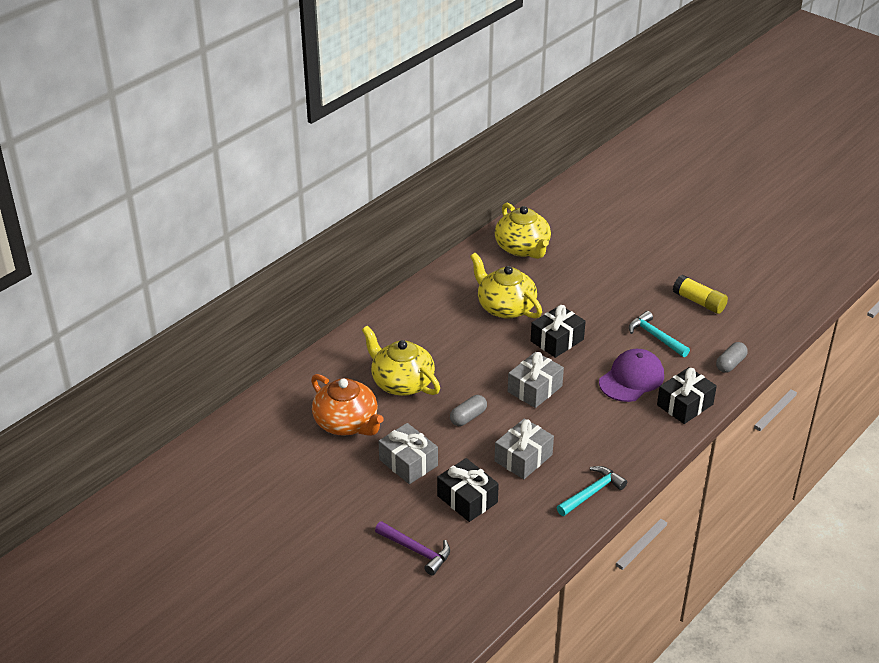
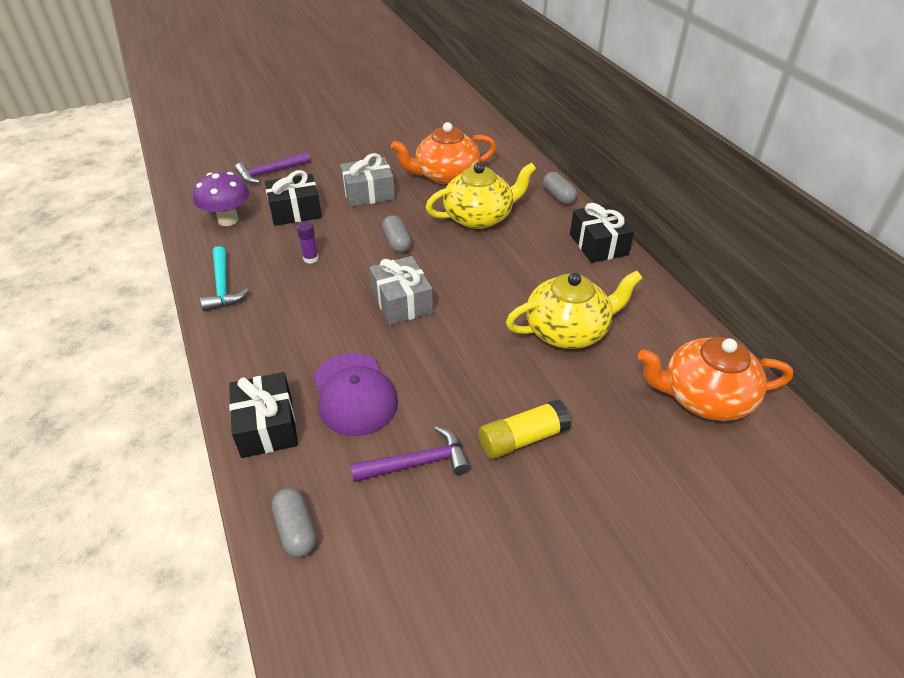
camera: 115 degrees right, 5 degrees up
grey gift [494,418,554,479] -> purple glue stick [297,221,319,264]
yellow teapot [495,203,551,259] -> orange teapot [638,337,793,421]
black gift [531,305,586,358] -> black gift moved to [570,203,634,263]
turquoise hammer [629,311,690,357] -> purple hammer [350,426,470,482]
yellow glue stick [673,275,728,314] -> yellow glue stick moved to [479,399,571,459]
none -> purple mushroom [193,172,249,226]
none -> grey capsule [543,172,577,205]

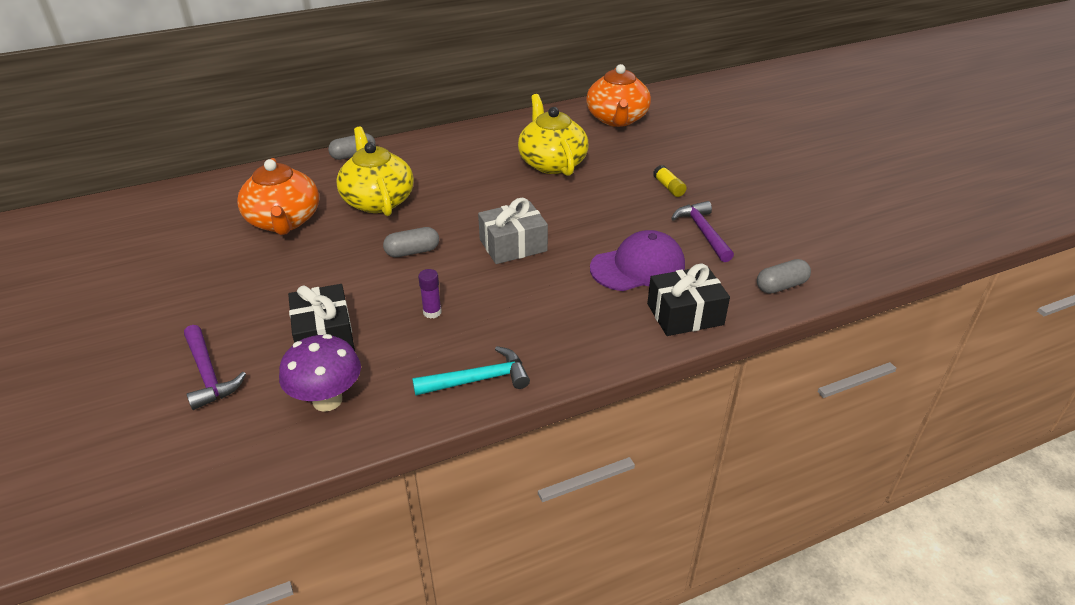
camera: 90 degrees left, 5 degrees down
grey gift [340,153,395,207] -> none
yellow glue stick [479,399,571,459] -> yellow glue stick [653,165,687,197], size x0.61
black gift [570,203,634,263] -> none

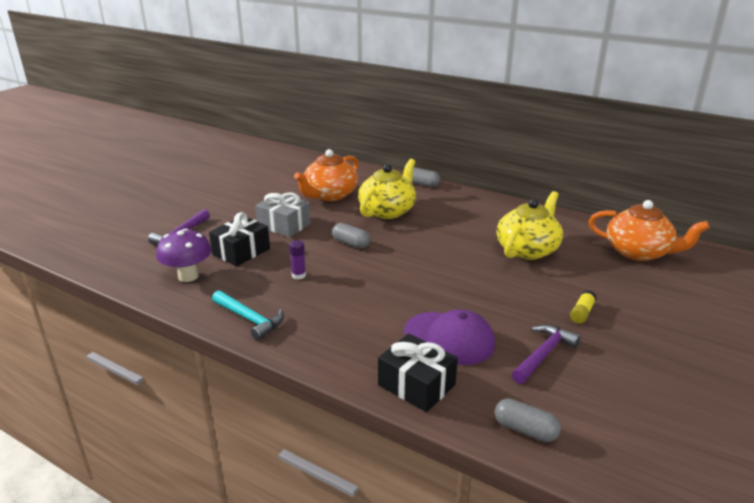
camera: 55 degrees right, 10 degrees down
grey gift [478,198,548,264] -> grey gift moved to [255,193,311,237]
orange teapot [586,64,651,127] -> orange teapot turned 120 degrees counterclockwise [589,200,709,261]

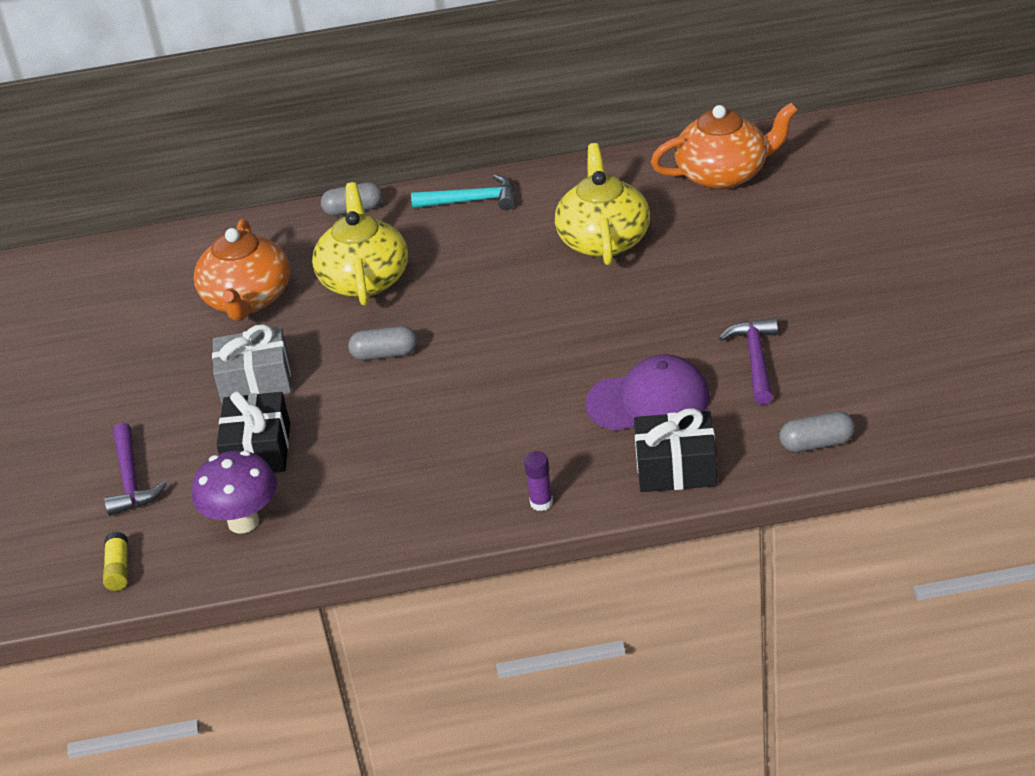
camera: 35 degrees left, 10 degrees up
turquoise hammer [212,290,284,340] -> turquoise hammer moved to [411,175,514,210]
purple glue stick [289,240,306,279] -> purple glue stick moved to [524,451,553,511]
yellow glue stick [570,290,597,324] -> yellow glue stick moved to [103,532,128,591]

